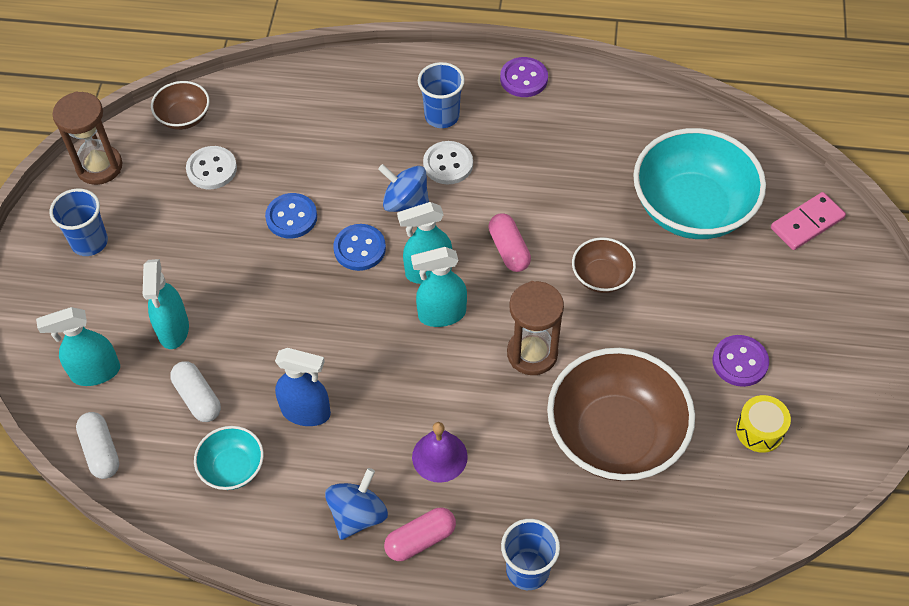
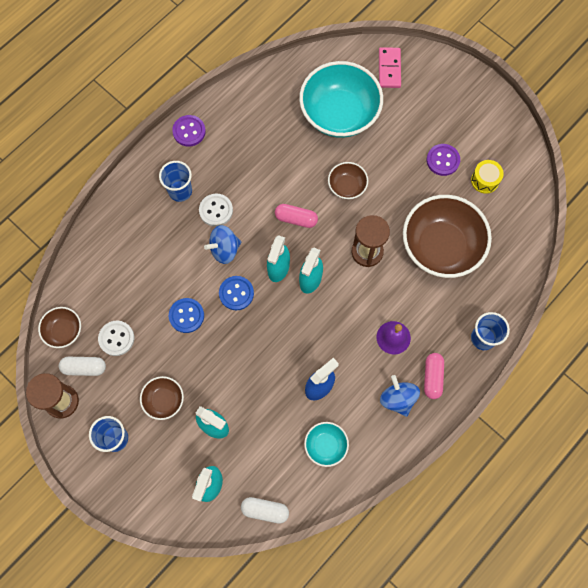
camera: 55 degrees left, 15 degrees up
white capsule [170,361,221,422] -> white capsule moved to [59,357,106,376]
none -> brown bowl [140,376,184,420]

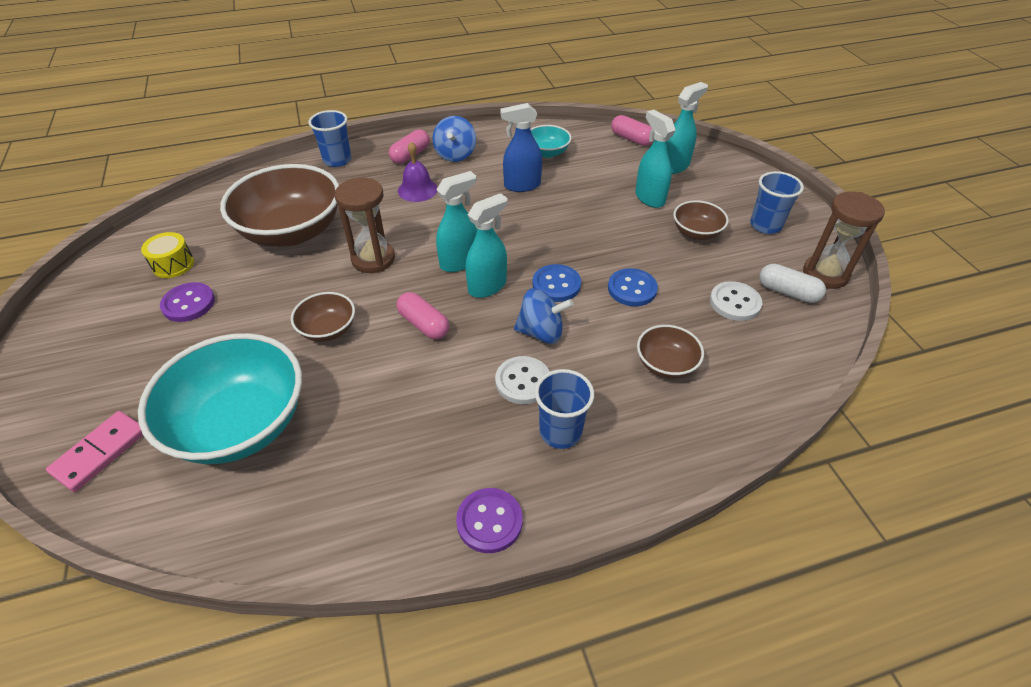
camera: 150 degrees left, 25 degrees down
brown bowl [38,307,81,348] -> brown bowl moved to [637,325,704,379]
white capsule [241,497,289,524] -> pink capsule [611,115,655,146]

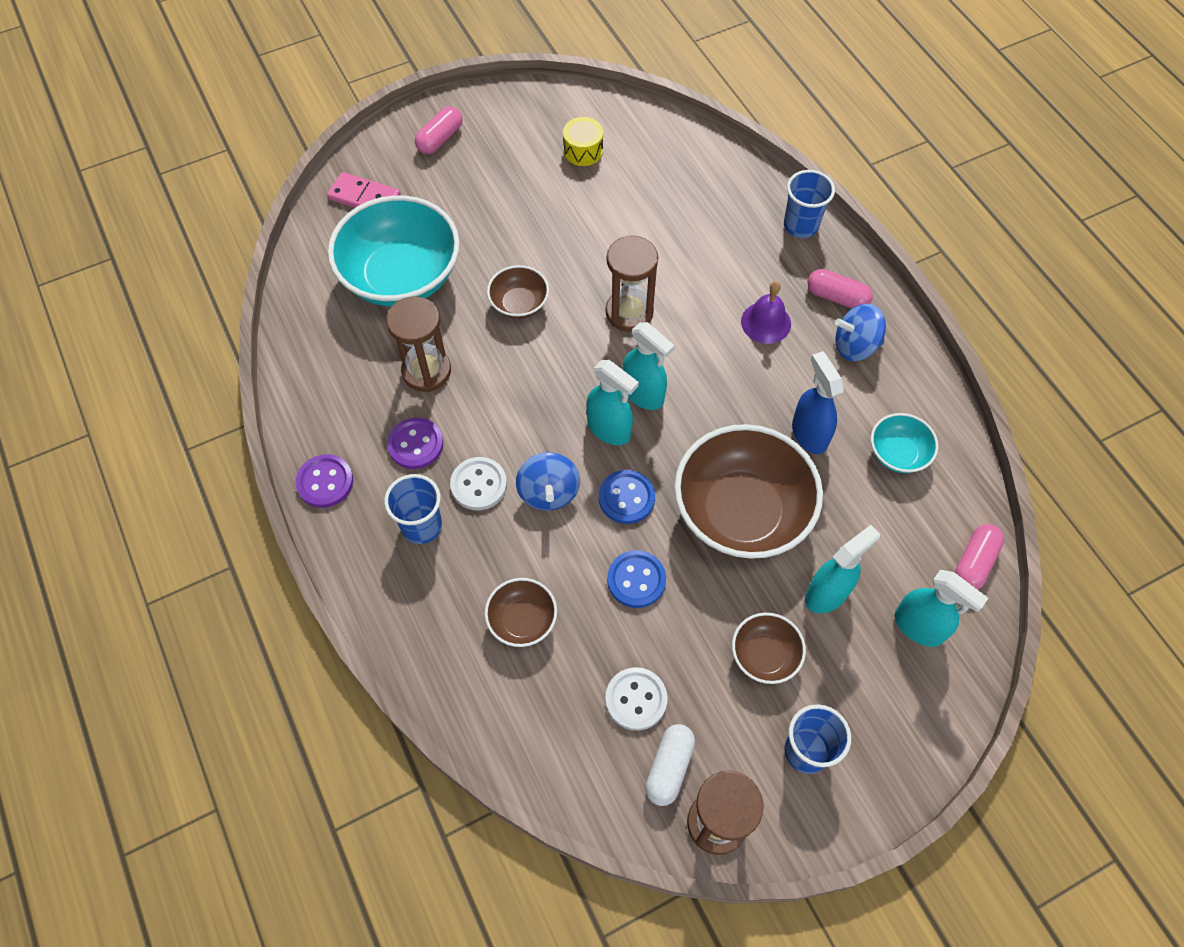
camera: 80 degrees right, 15 degrees up
purple button [160,282,215,322] -> purple button moved to [387,417,443,469]
brown bowl [220,164,339,247] -> brown bowl moved to [674,424,823,559]
pink capsule [396,292,449,340] -> pink capsule moved to [415,106,462,154]
none -> brown hourglass [386,296,451,392]

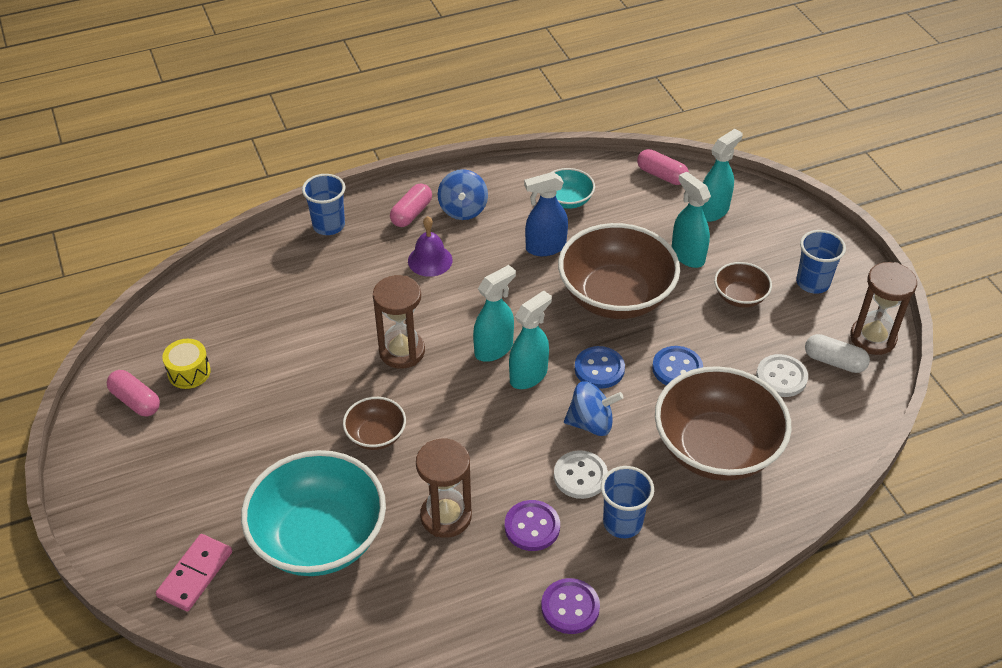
camera: 85 degrees left, 15 degrees down
pink capsule [415,106,462,154] -> pink capsule moved to [107,370,160,416]
brown bowl [485,578,557,647] -> brown bowl [655,366,792,481], size x2.10

